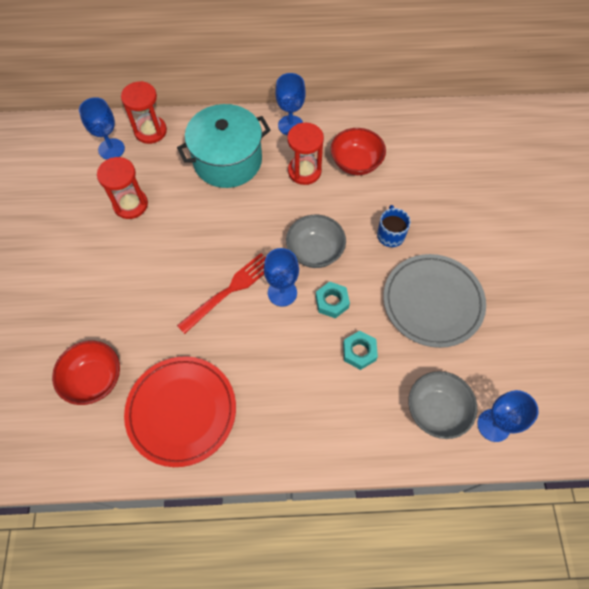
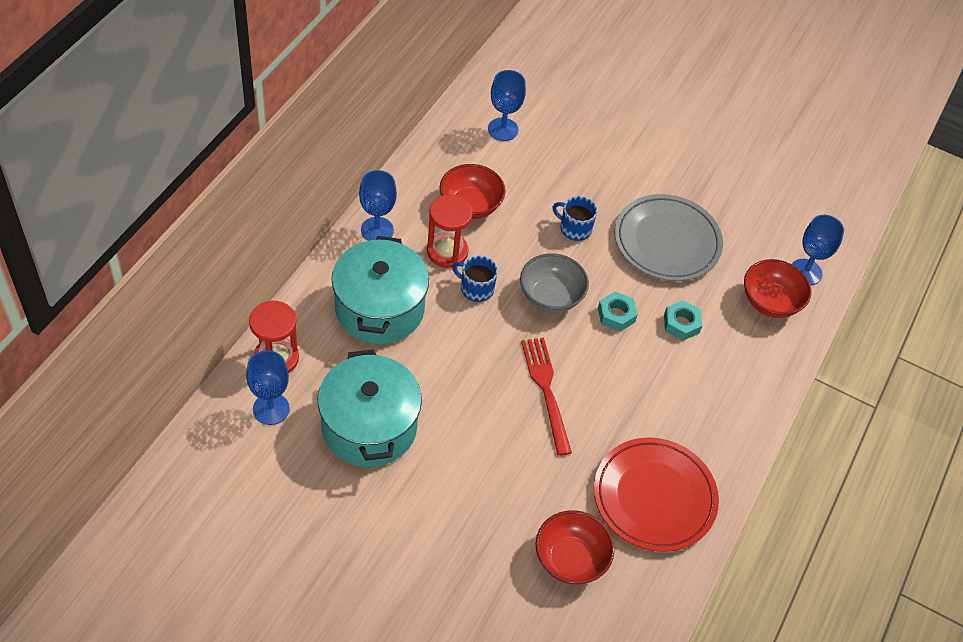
camera: 65 degrees left, 10 degrees down
red hourglass [97,157,148,219] -> turquoise pot [318,349,422,467]
blue goblet [264,248,299,307] -> blue goblet moved to [488,70,526,141]
grey bowl [408,371,477,439] -> red bowl [744,259,812,318]
none -> blue mug [452,256,498,302]

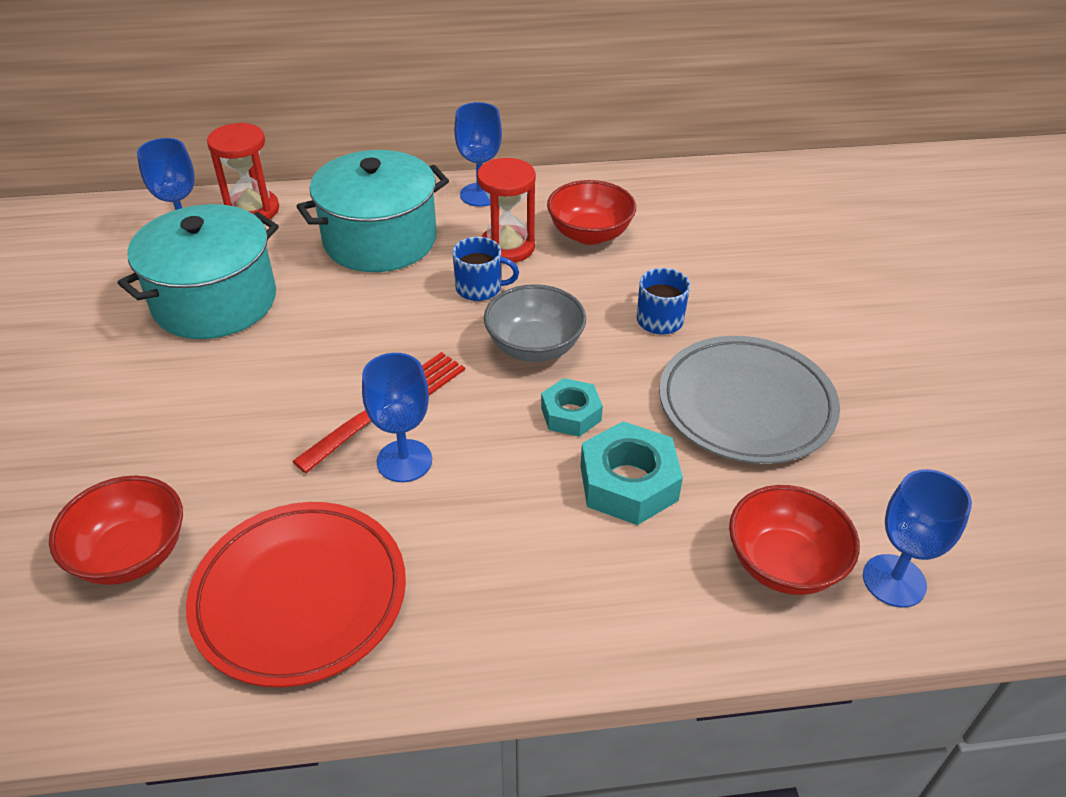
camera: 60 degrees right, 10 degrees down
blue mug [452,256,498,302] -> blue mug turned 105 degrees clockwise [452,237,519,301]
blue goblet [488,70,526,141] -> blue goblet moved to [362,353,432,482]
turquoise nut [664,300,702,341] -> turquoise nut [580,421,683,525], size x1.56

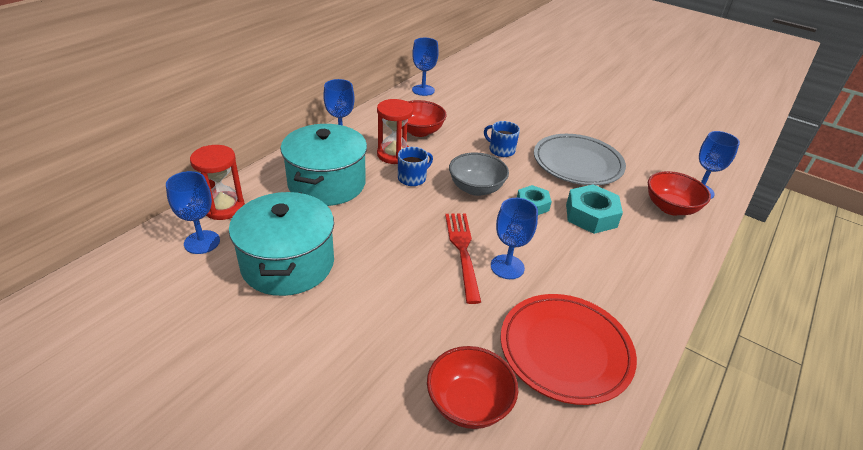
camera: 50 degrees left, 5 degrees down
none -> blue goblet [412,38,439,96]

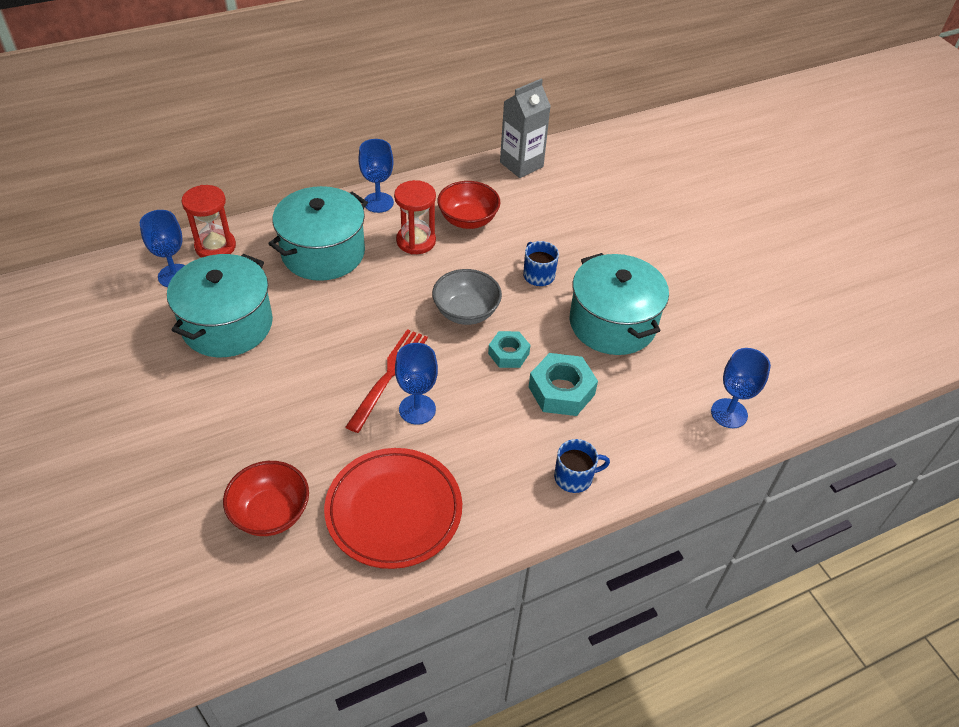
camera: 30 degrees right, 10 degrees up
blue mug [398,147,433,186] -> blue mug moved to [554,439,610,493]
blue goblet [412,38,439,96] -> grey carton [500,79,551,178]
grey plate [534,134,626,185] -> turquoise pot [570,253,669,355]
red bowl [648,171,711,215] -> none

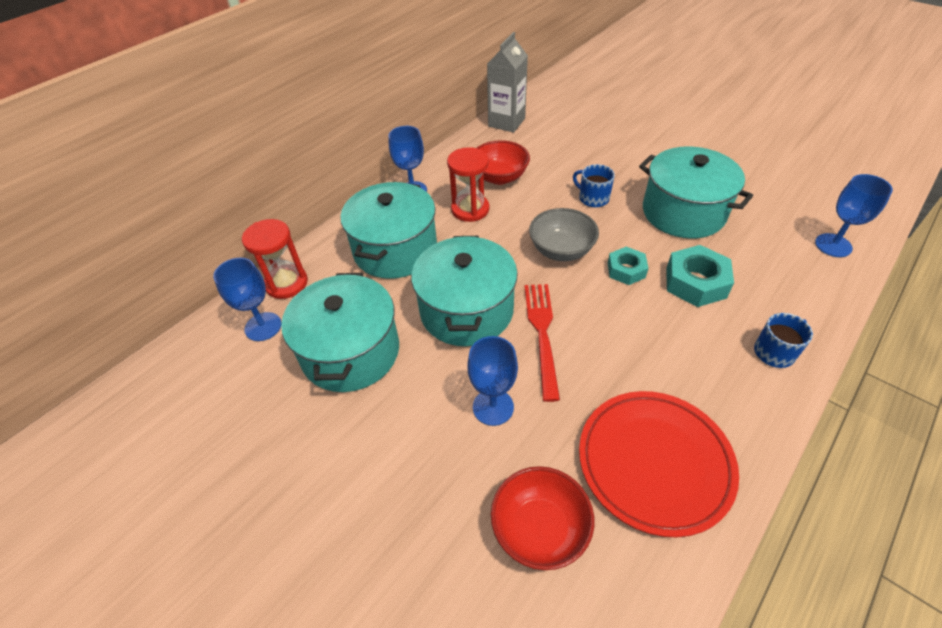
camera: 20 degrees left, 0 degrees up
blue goblet [395,343,438,425] -> blue goblet moved to [467,336,518,426]
none -> turquoise pot [411,236,518,346]

